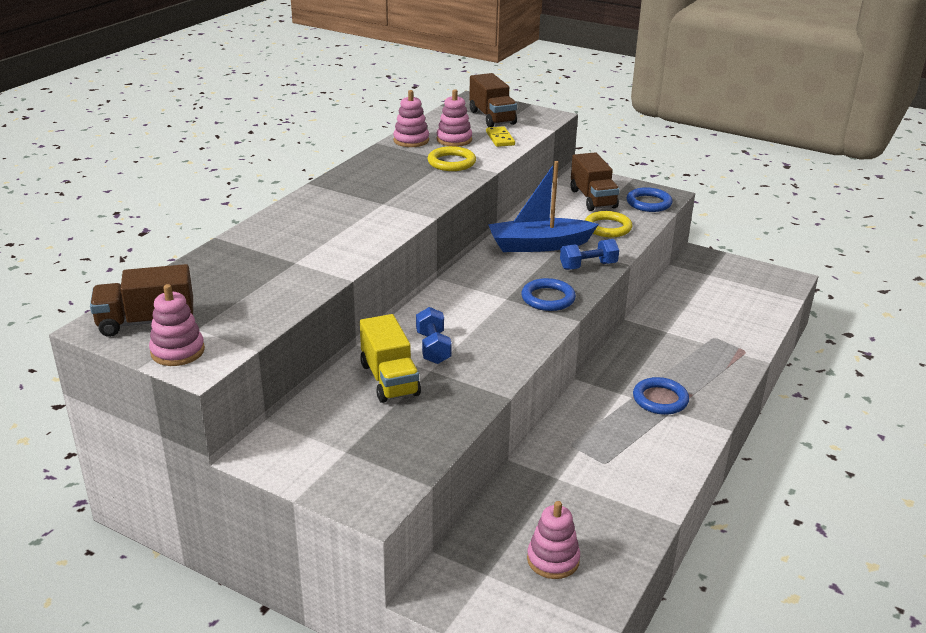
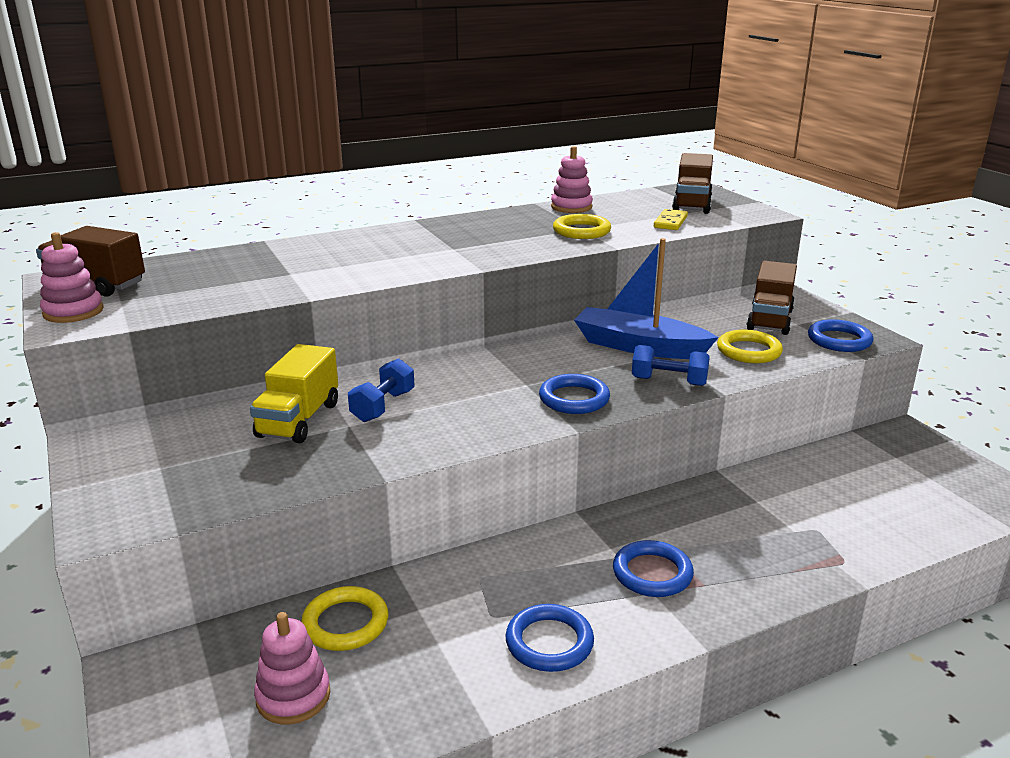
camera: 35 degrees right, 5 degrees down
pink stacking toy [436,89,472,147] -> none
none -> yellow ring [301,586,388,651]
none -> blue ring [506,604,594,672]

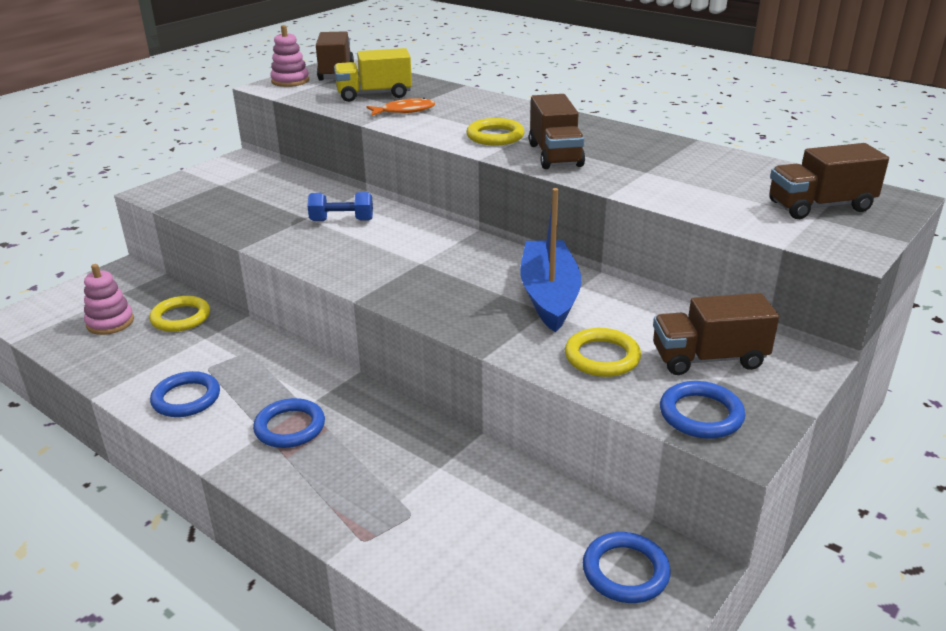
camera: 65 degrees right, 5 degrees up
yellow truck [250,344,338,443] -> yellow truck moved to [334,48,412,102]
blue ring [539,374,610,414] -> blue ring moved to [583,532,671,603]
pink stacking toy [551,146,593,213] -> none
yellow ring [553,214,611,239] -> yellow ring moved to [466,118,525,145]
blue dumbbell [632,345,710,386] -> none
yellow domino [654,209,688,230] -> none
none -> orange fish [367,98,435,116]
none -> brown truck [529,94,585,169]

